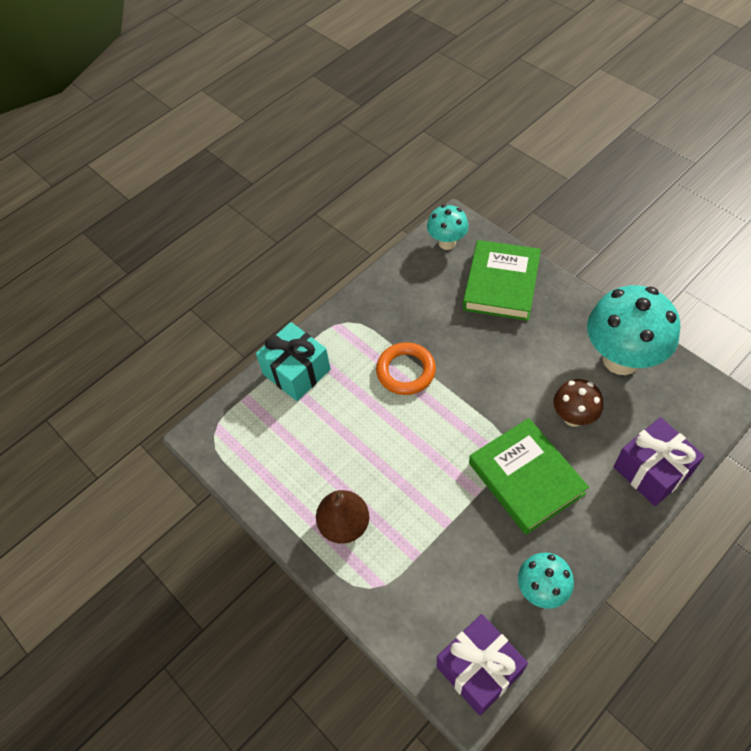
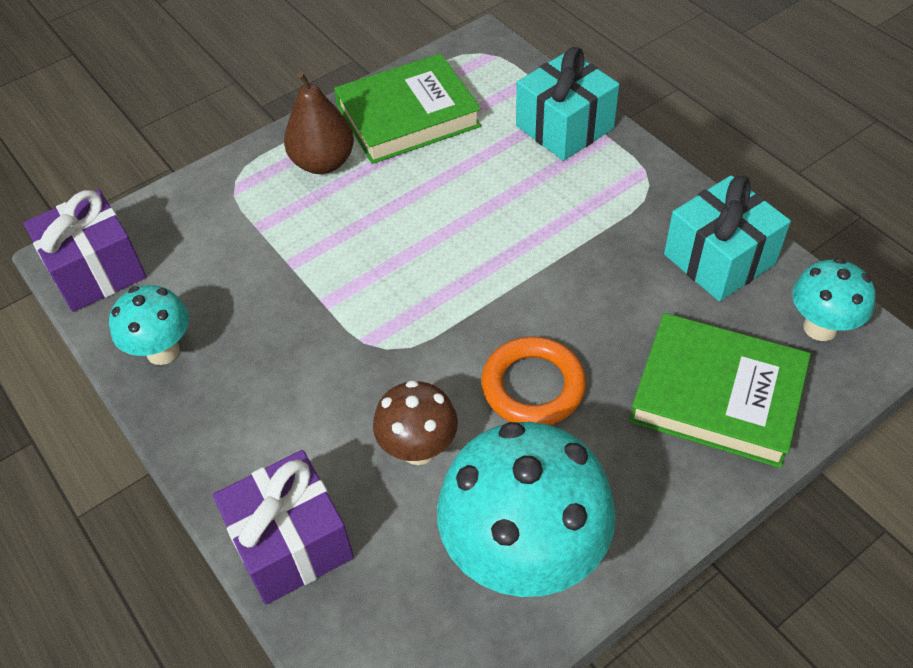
camera: 95 degrees right, 5 degrees down
orange ring [376,342,436,395] -> orange ring moved to [481,337,586,425]
green book [469,418,589,535] -> green book moved to [334,53,481,164]
none -> turquoise gift [664,175,791,301]

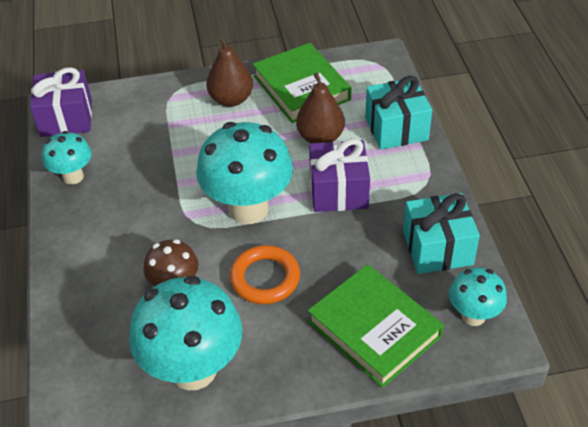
camera: 25 degrees right, 5 degrees down
purple gift [213,450,354,605] -> purple gift moved to [309,139,370,212]
green book [334,53,481,164] -> green book turned 60 degrees clockwise [253,43,351,123]
none -> turquoise mushroom [196,122,293,224]
none -> brown pear [296,73,345,143]

